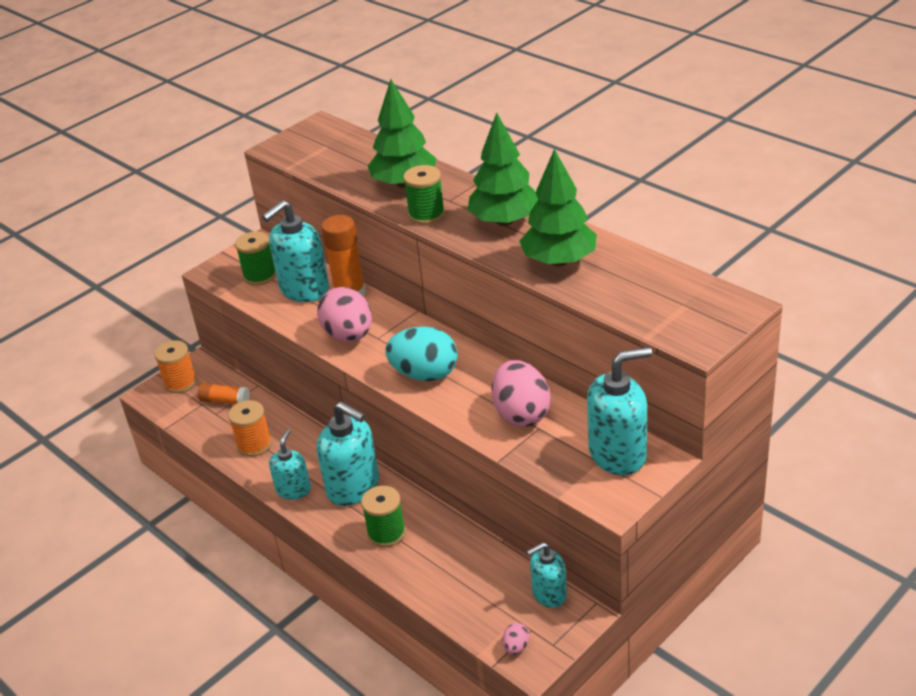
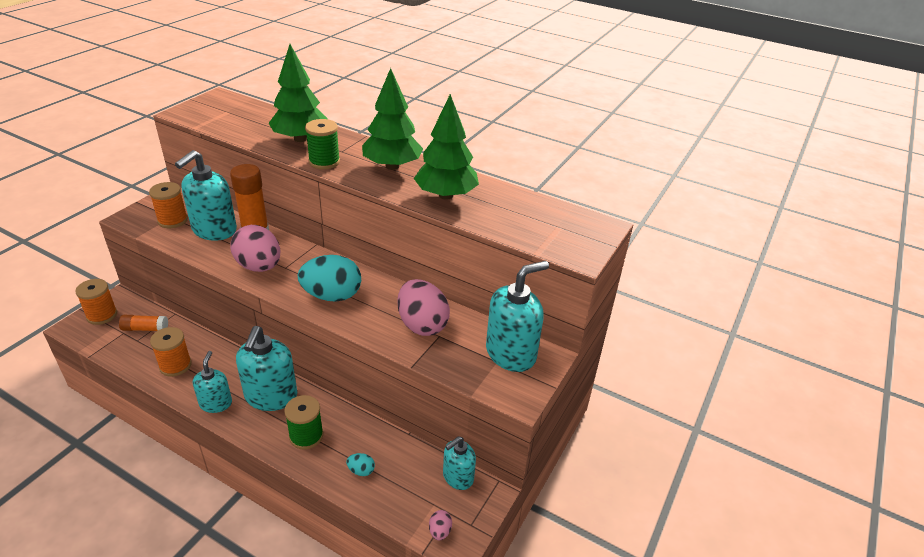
camera: 20 degrees left, 0 degrees up
green spool [235,231,276,286] -> orange spool [149,182,188,228]
turquoise soap dispenser [317,402,379,506] -> turquoise soap dispenser turned 75 degrees clockwise [236,326,297,411]
none -> turquoise egg [346,453,375,476]

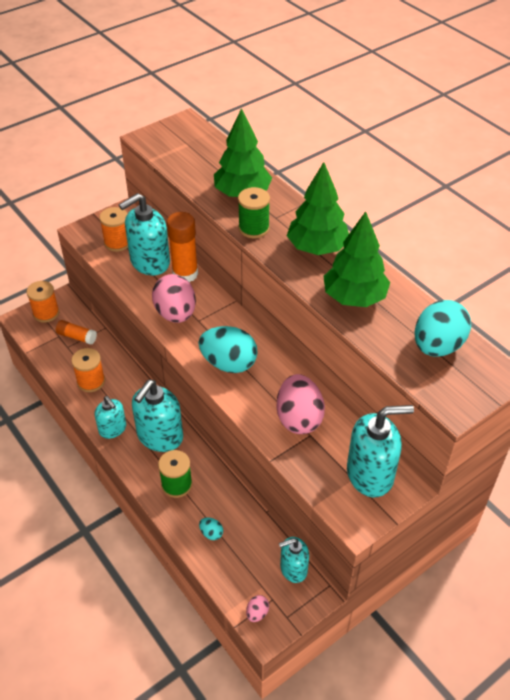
camera: 25 degrees right, 10 degrees up
turquoise soap dispenser [193,351,232,413] -> turquoise soap dispenser turned 120 degrees clockwise [94,396,126,439]
none -> turquoise egg [415,300,471,357]

